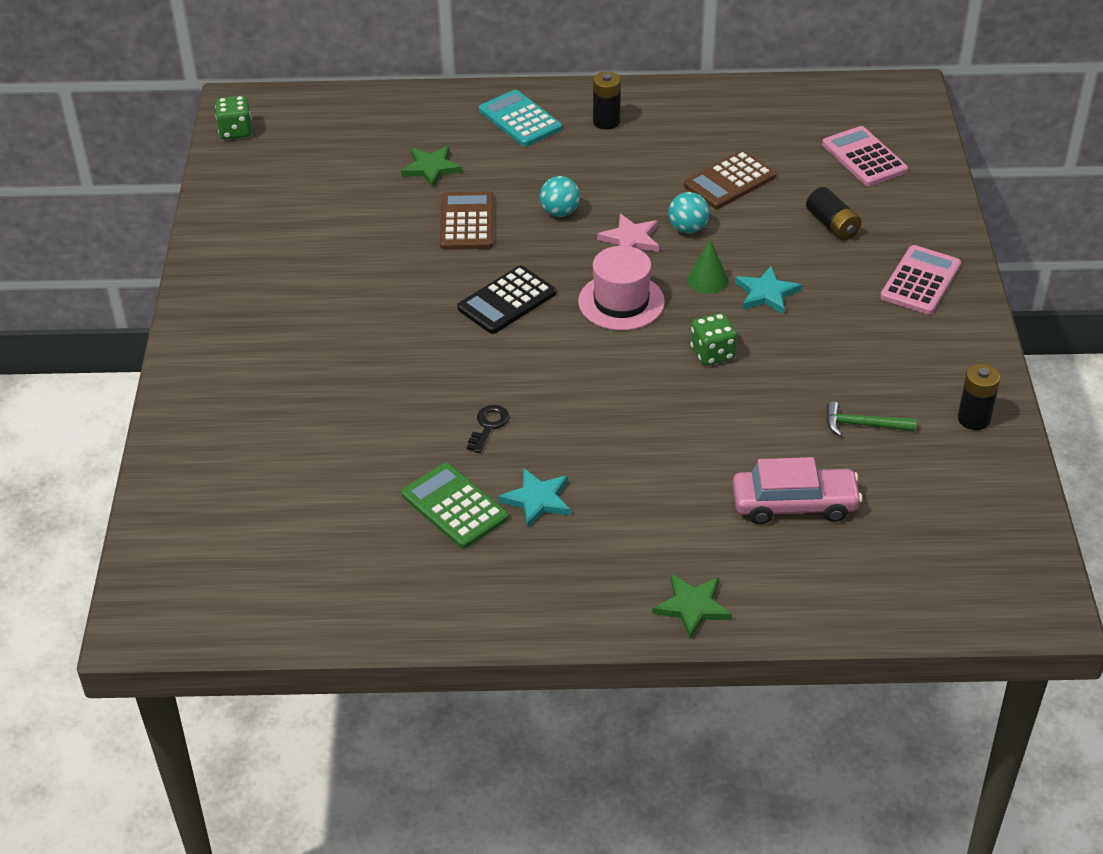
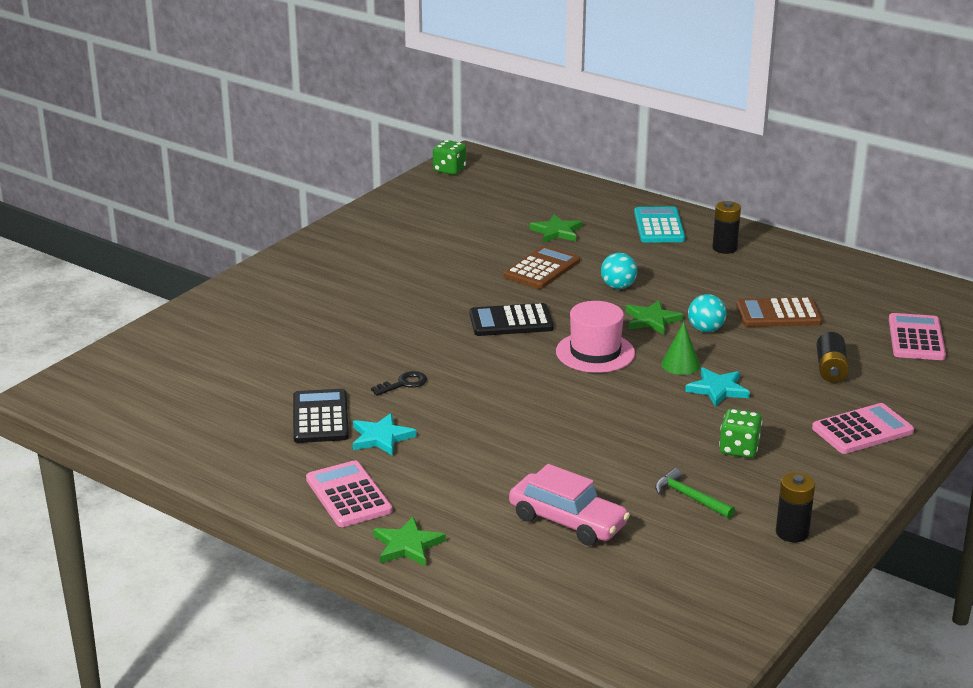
camera: 35 degrees right, 15 degrees down
green calculator [401,463,508,549] -> black calculator [293,389,349,443]
pink star [597,214,659,252] -> green star [626,300,684,335]
green dice [690,313,737,366] -> green dice moved to [719,409,762,458]
none -> pink calculator [306,460,392,527]

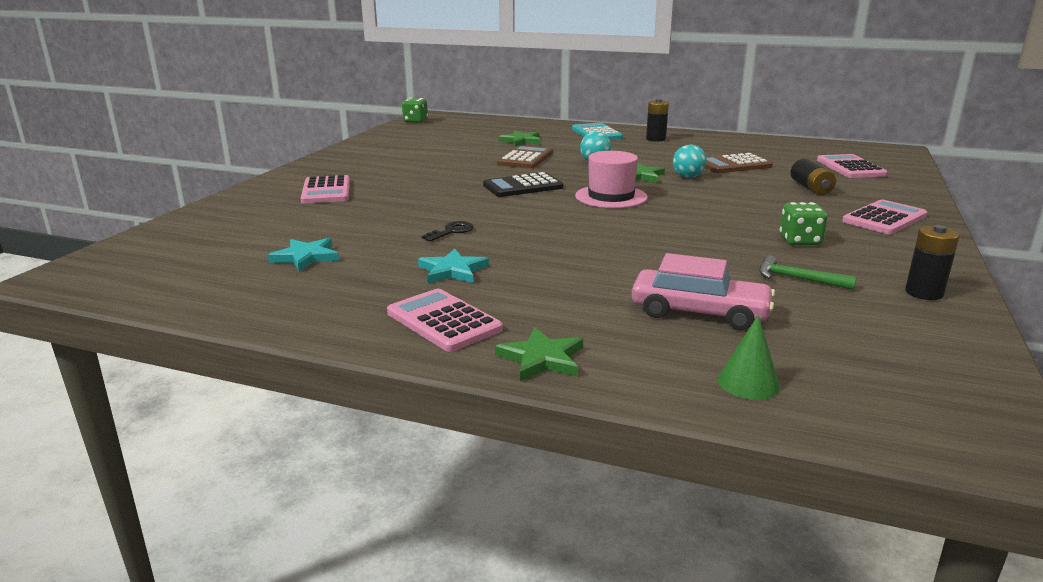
camera: 15 degrees left, 5 degrees down
black calculator [293,389,349,443] -> none
green cone [661,322,700,375] -> green cone moved to [718,315,780,400]
turquoise star [685,368,750,407] -> turquoise star moved to [268,238,339,271]
none -> pink calculator [301,175,350,203]

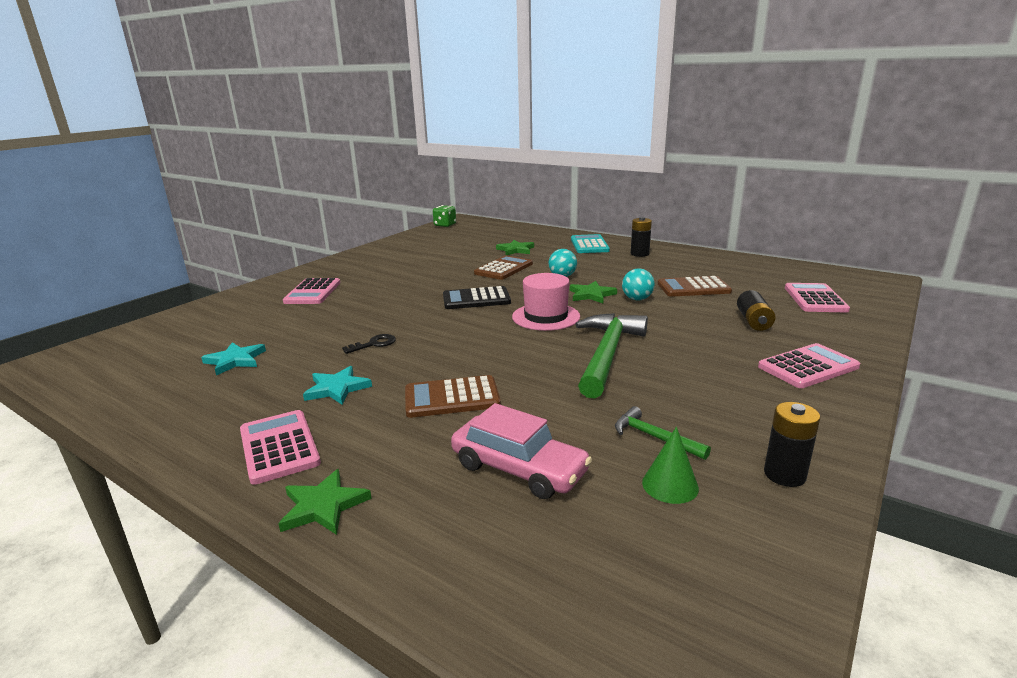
camera: 15 degrees right, 0 degrees up
green cone [718,315,780,400] -> green cone moved to [642,427,699,504]
green dice [780,202,827,245] -> none
none -> brown calculator [405,375,501,418]
none -> green hammer [575,313,648,399]

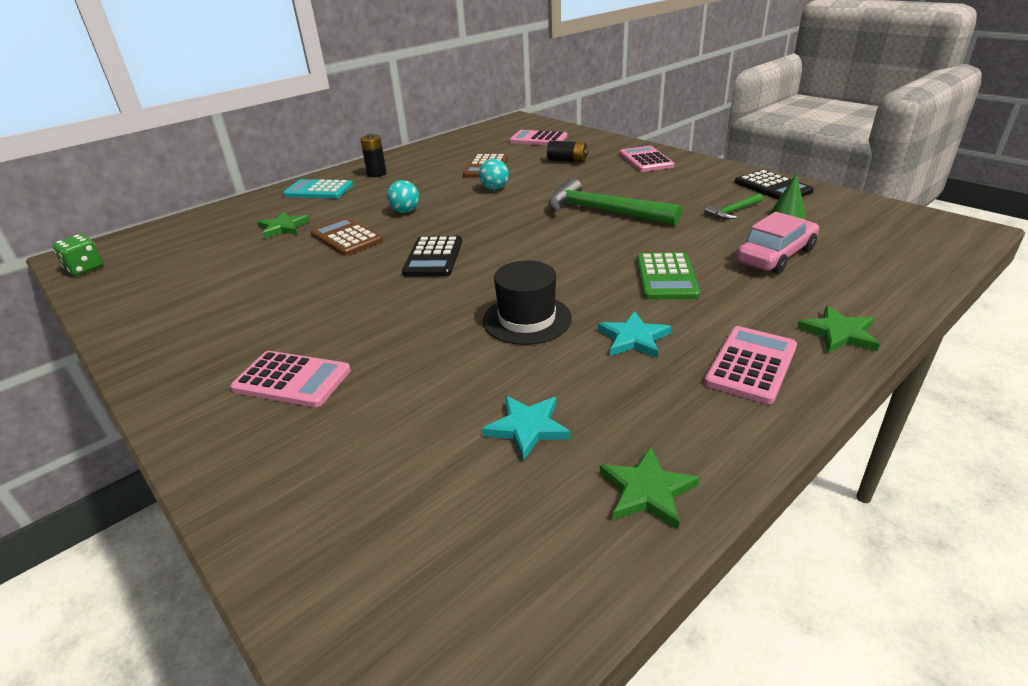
camera: 75 degrees left, 10 degrees up
pink calculator [240,410,321,485] -> pink calculator turned 135 degrees clockwise [704,326,797,404]
black key [342,334,396,354] -> black hat [483,261,572,345]
brown calculator [405,375,501,418] -> green calculator [637,252,700,300]
pink hat [512,273,580,331] -> none
green star [570,281,617,303] -> green star moved to [600,447,700,529]
black battery [764,402,820,487] -> black calculator [735,170,814,200]

